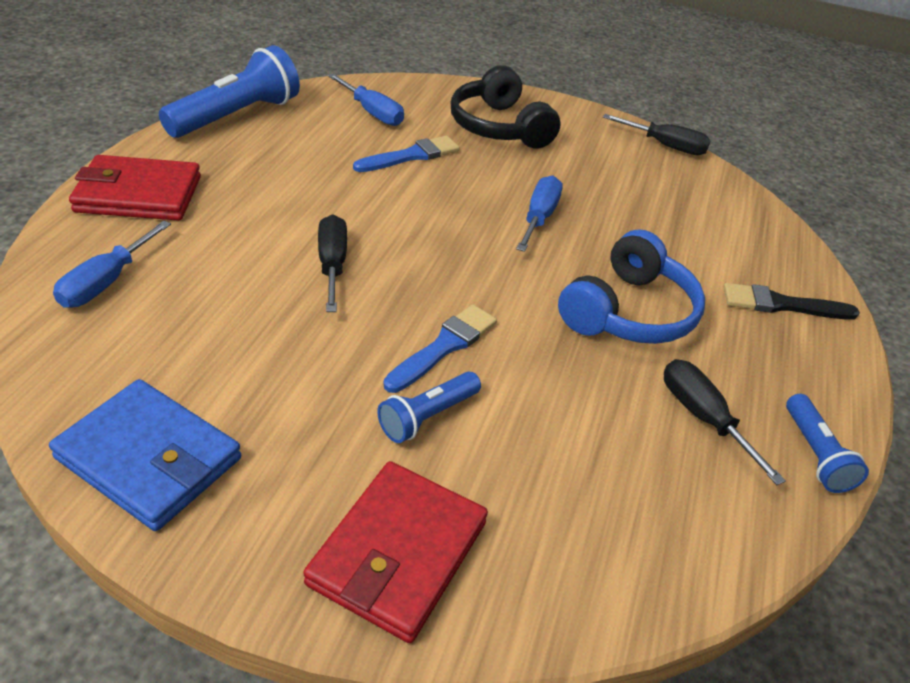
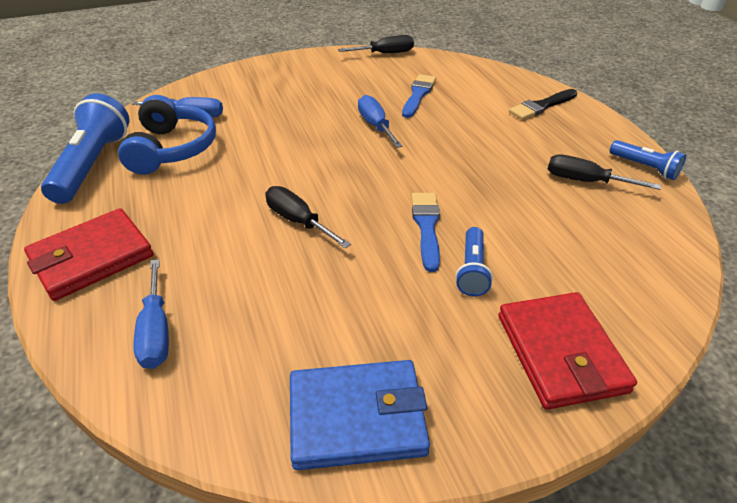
camera: 35 degrees left, 0 degrees up
blue brush [353,136,460,172] -> blue brush moved to [402,74,436,118]
black headphones [450,65,561,149] -> none
blue headphones [558,230,705,344] -> blue headphones moved to [118,95,216,175]

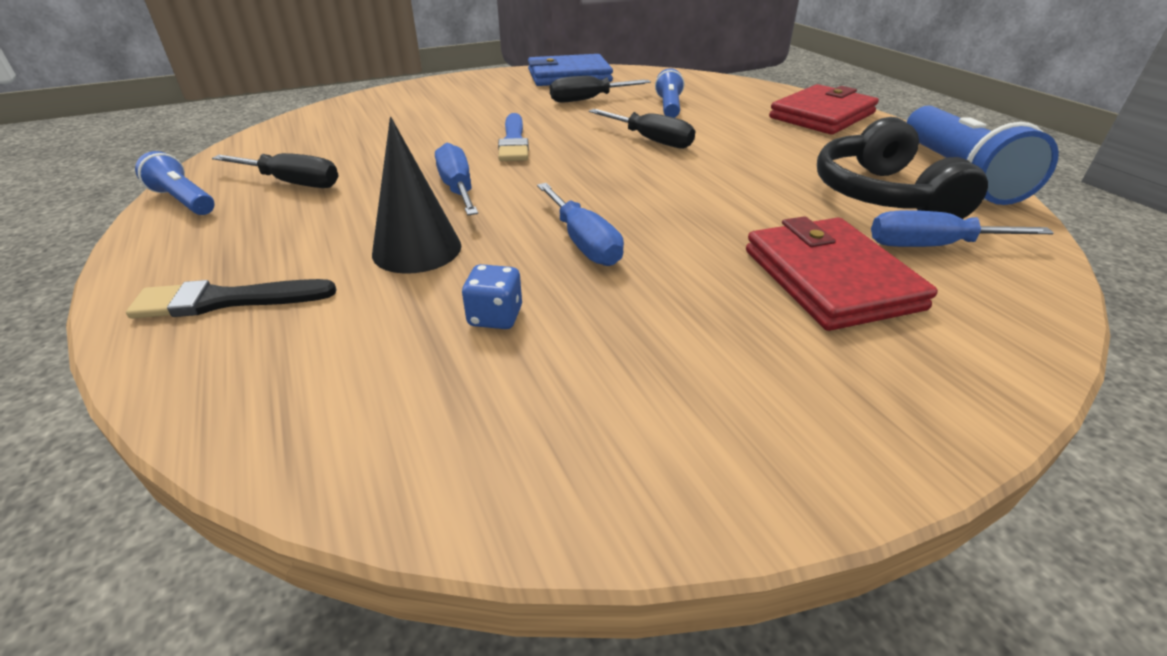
camera: 175 degrees right, 5 degrees down
blue headphones [118,95,216,175] -> black headphones [817,117,988,219]
blue screwdriver [133,259,169,369] -> blue screwdriver moved to [435,143,478,215]
black screwdriver [338,35,414,53] -> black screwdriver moved to [550,76,651,103]
blue brush [402,74,436,118] -> blue dice [462,264,522,329]
blue flashlight [455,227,493,296] -> blue flashlight moved to [655,68,684,118]
red wallet [498,292,637,410] -> red wallet moved to [746,216,938,331]
black brush [509,89,577,120] -> black brush turned 150 degrees counterclockwise [126,279,337,319]
none -> black cone [372,117,461,274]

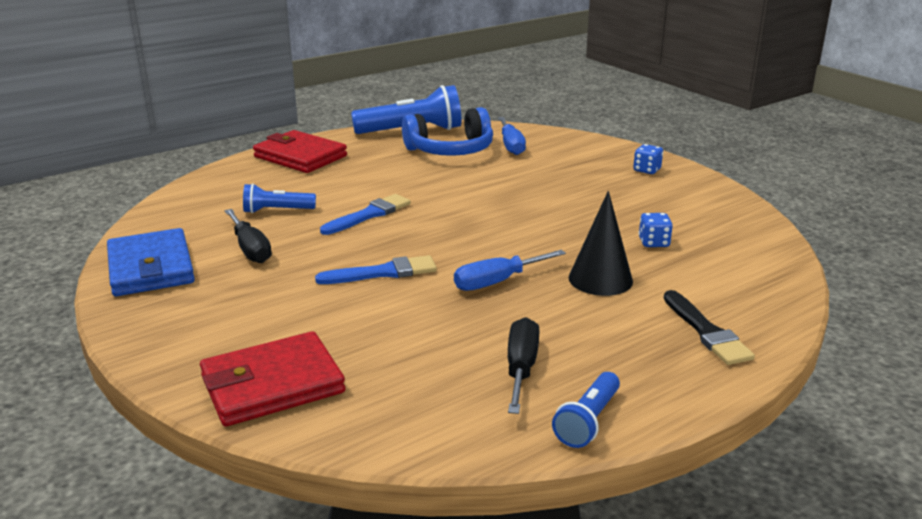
camera: 100 degrees left, 10 degrees down
blue screwdriver [537,183,624,266] -> none
black screwdriver [589,109,695,149] -> blue brush [320,194,411,235]
red wallet [746,216,938,331] -> red wallet moved to [200,331,345,426]
black headphones [817,117,988,219] -> blue headphones [402,107,493,156]
none -> blue dice [633,144,663,174]

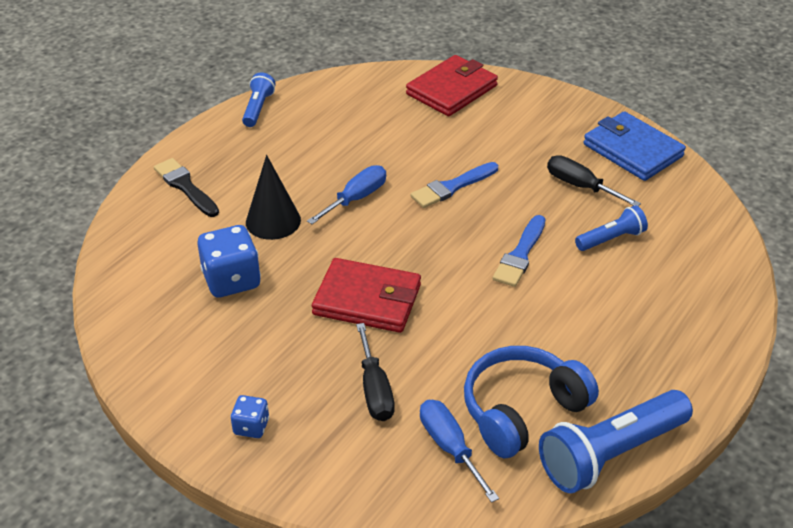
camera: 160 degrees right, 15 degrees up
red wallet [253,130,347,173] -> red wallet moved to [312,258,421,333]
black screwdriver [508,317,539,414] -> black screwdriver moved to [356,323,395,421]
blue dice [639,213,673,247] -> blue dice [198,225,261,298], size x1.86

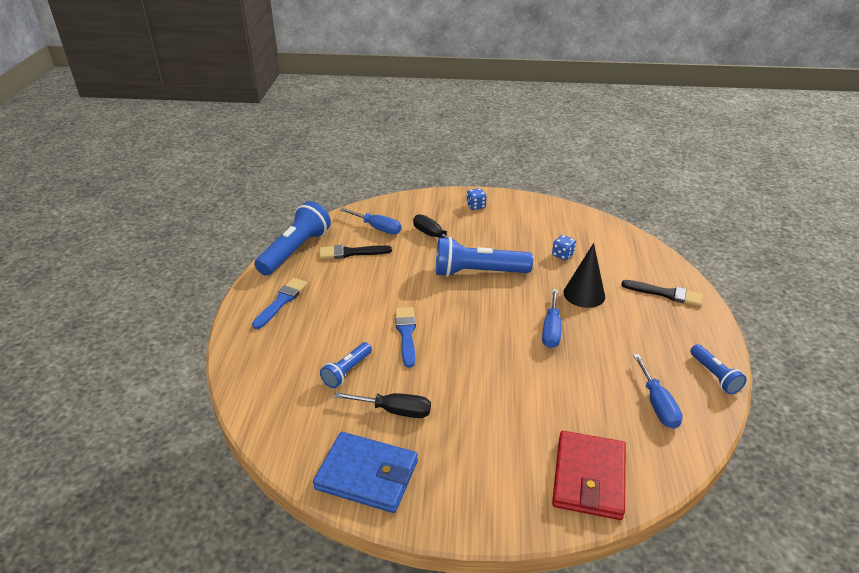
camera: 150 degrees right, 5 degrees down
blue dice [198,225,261,298] -> blue dice [552,235,576,260], size x0.54
red wallet [312,258,421,333] -> blue flashlight [436,237,533,277]
blue brush [411,162,498,208] -> blue brush moved to [252,278,308,329]
blue headphones [464,346,599,459] -> black brush [319,245,392,259]
none -> blue screwdriver [633,354,683,429]

